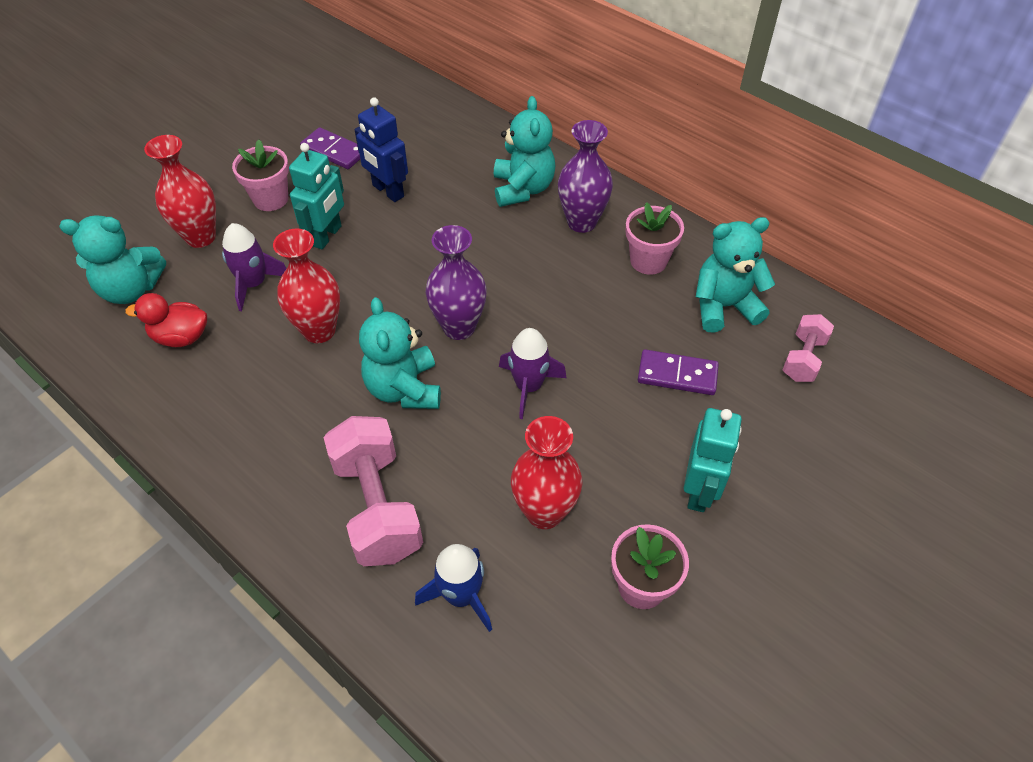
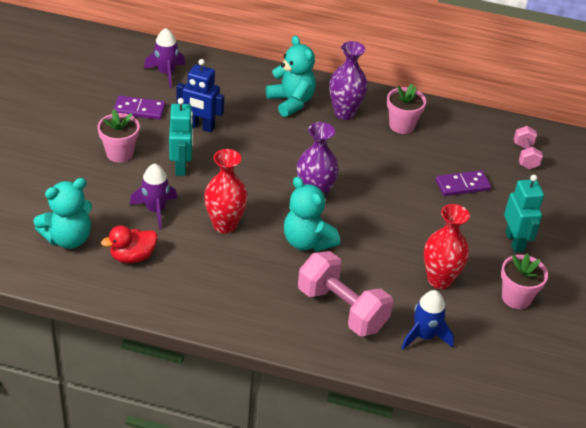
camera: 30 degrees left, 10 degrees down
red vase [144,135,216,248] -> none
purple rocket [499,328,566,419] -> purple rocket moved to [144,28,185,88]
turquoise teddy bear [696,217,775,333] -> none

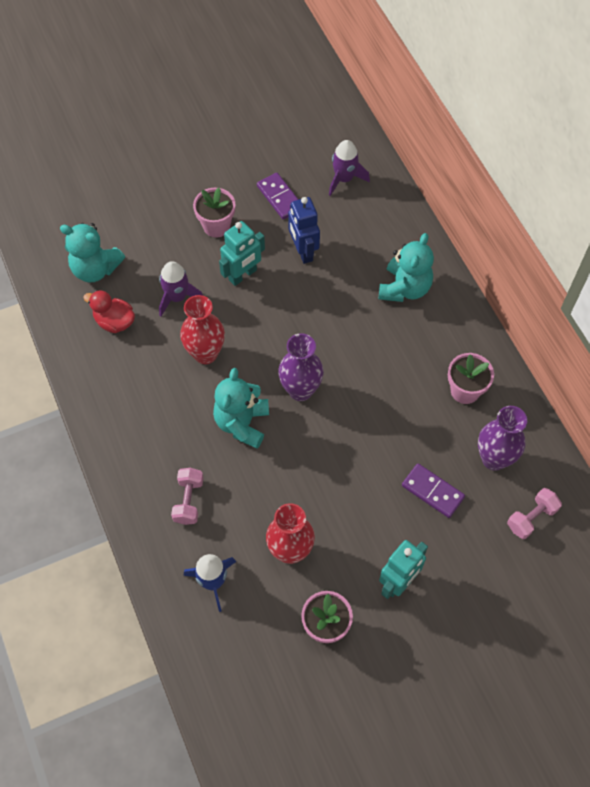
camera: 55 degrees right, 20 degrees up
pink dumbbell [298,251,393,336] -> pink dumbbell [171,468,204,525], size x0.56
purple vase [329,41,368,120] -> purple vase moved to [478,406,527,471]

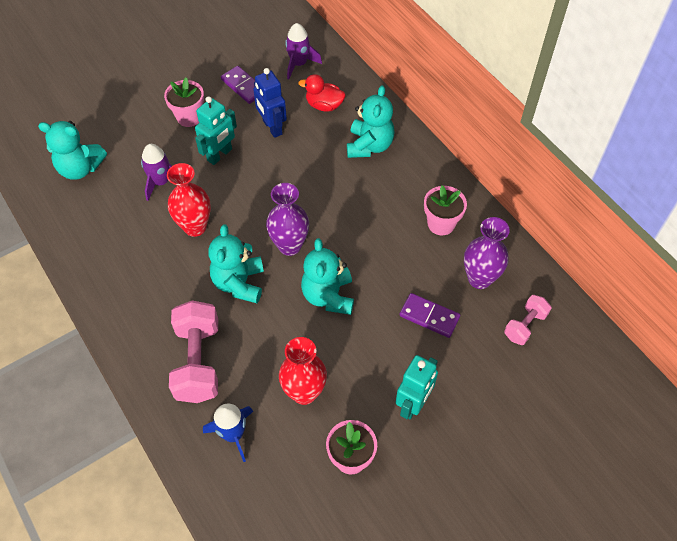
camera: 10 degrees left, 5 degrees down
red duck [83,290,135,333] -> red duck moved to [298,74,345,112]
pink dumbbell [171,468,204,525] -> pink dumbbell [169,300,218,403], size x1.80
none -> turquoise teddy bear [301,238,354,315]

